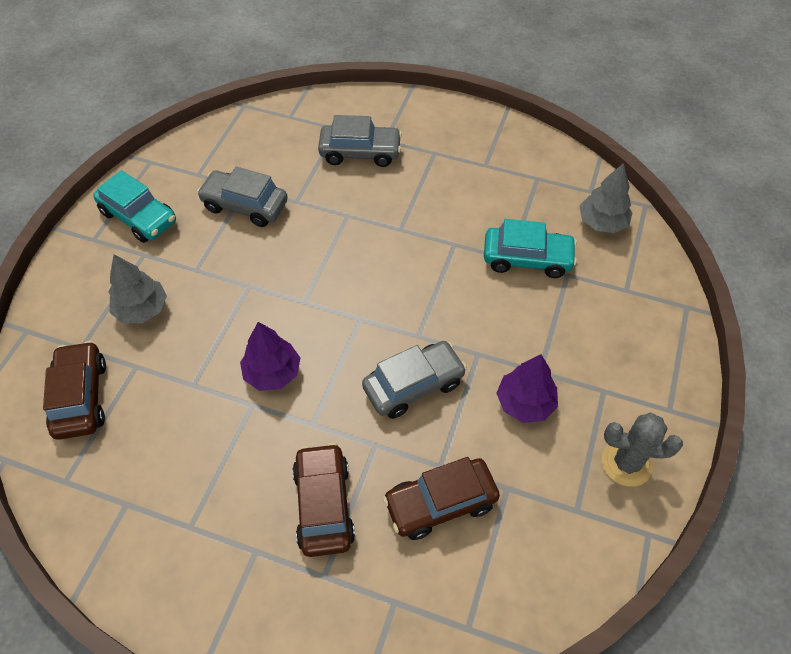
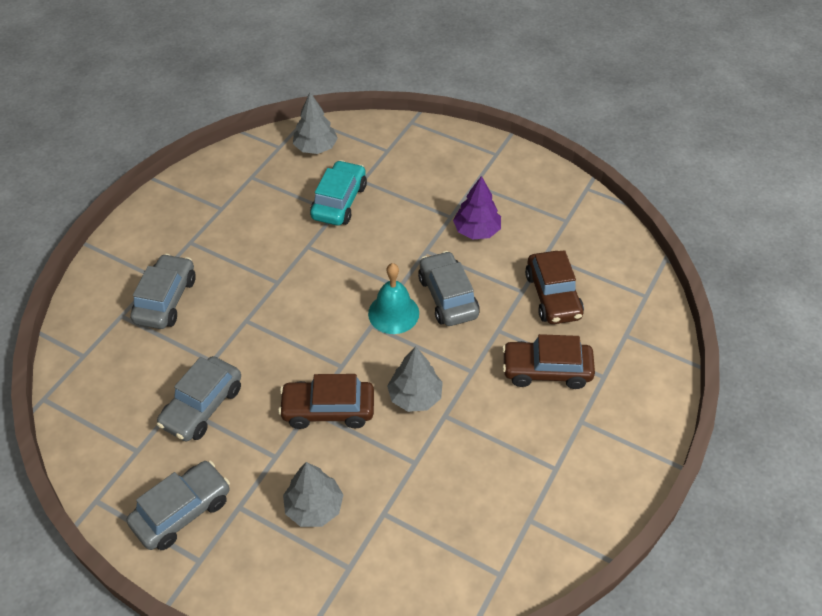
camera: 80 degrees left, 5 degrees down
brown car [43,341,106,440] -> brown car moved to [278,374,374,429]
turquoise car [93,170,176,243] -> grey car [126,461,230,550]
purple tree [240,322,300,391] -> grey tree [387,346,443,412]
grey cactus [602,413,683,487] -> none
none -> turquoise bell [368,263,419,334]

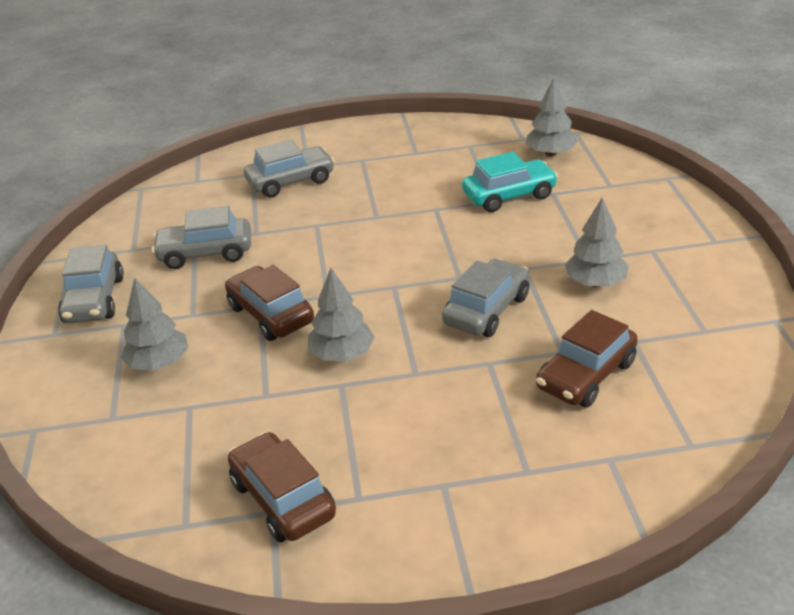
camera: 55 degrees right, 15 degrees down
grey car [126,461,230,550] -> grey car turned 75 degrees clockwise [58,245,124,323]
turquoise bell [368,263,419,334] -> none
purple tree [453,176,501,239] -> grey tree [565,197,629,287]
brown car [502,334,595,389] -> brown car moved to [228,432,336,542]

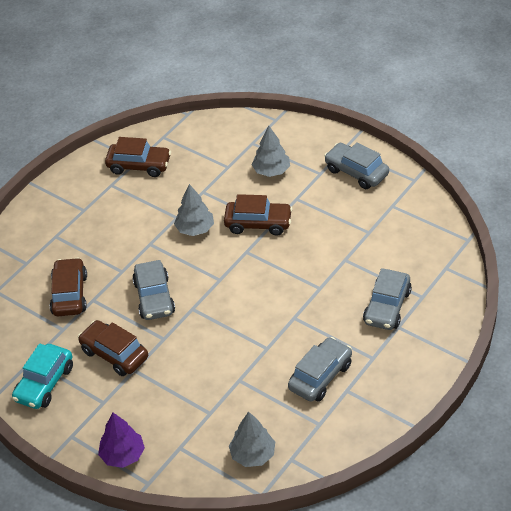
camera: 135 degrees right, 10 degrees up
grey car [152,206,251,269] -> grey car moved to [288,337,352,402]
turquoise car [462,152,558,212] -> turquoise car moved to [12,343,73,409]
grey tree [565,197,629,287] -> brown car [78,320,148,376]
none -> purple tree [98,413,145,468]

